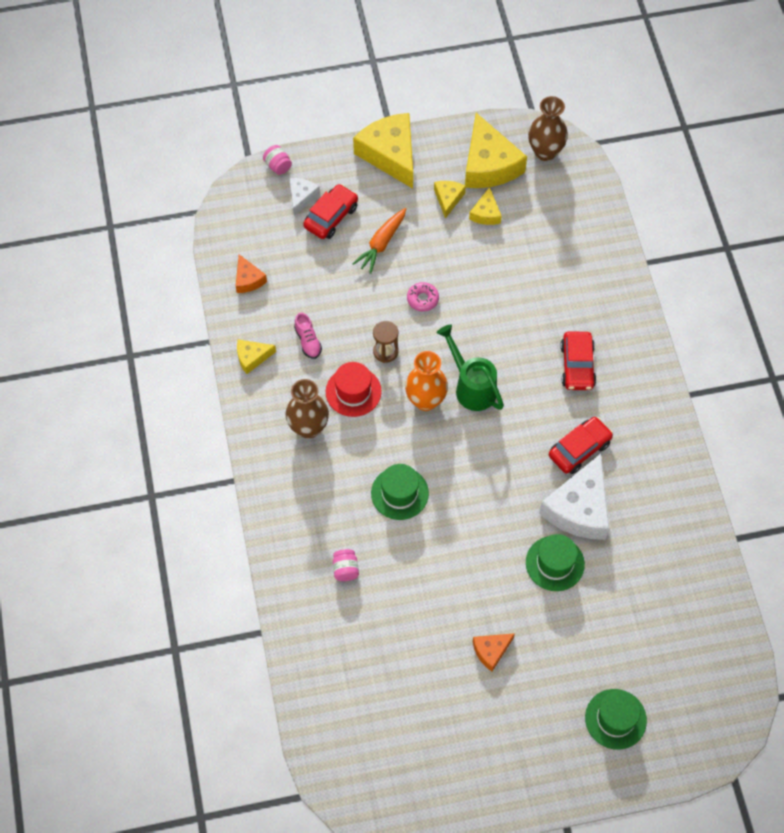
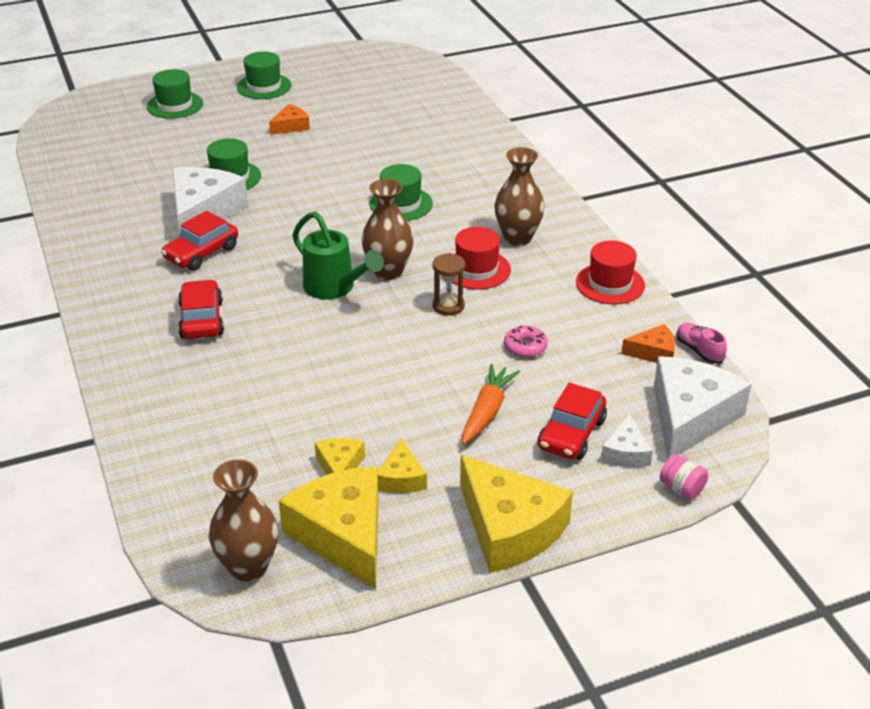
camera: 170 degrees right, 25 degrees down
orange cheese [236,254,267,293] -> orange cheese turned 120 degrees clockwise [621,324,675,363]
yellow cheese [237,339,276,374] -> red hat [576,241,645,305]
pink shoe [294,312,322,359] -> pink shoe moved to [676,323,727,364]
pink jar [333,549,359,581] -> none
orange vase [405,351,448,411] -> brown vase [362,179,414,280]
pink donut [407,282,439,311] -> pink donut moved to [504,325,548,358]
none -> green hat [237,51,291,99]
none -> white cheese [654,356,752,459]

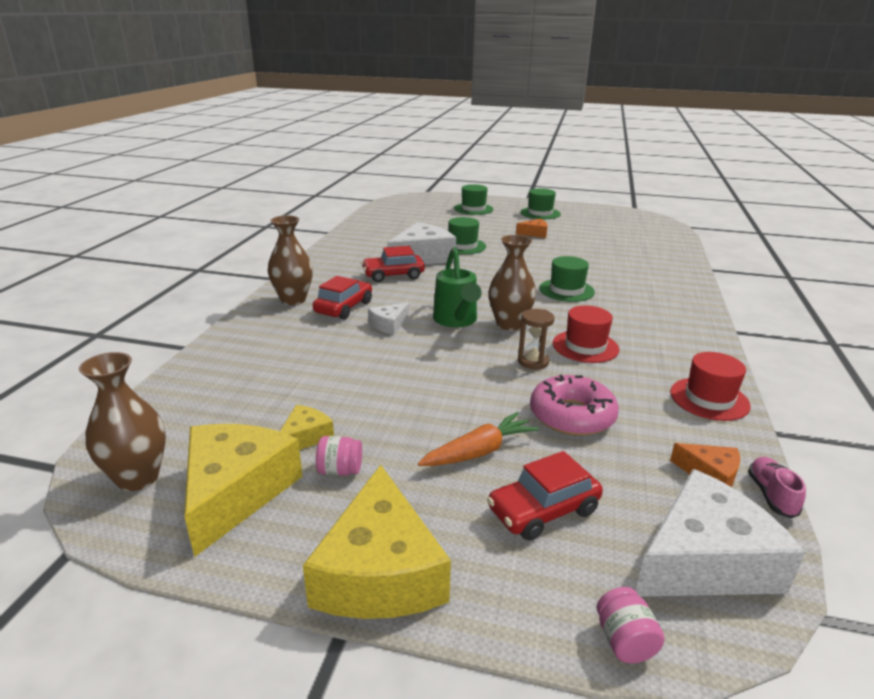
camera: 35 degrees right, 10 degrees down
yellow cheese [378,439,427,493] -> pink jar [316,436,362,476]
brown vase [494,147,545,246] -> brown vase moved to [268,215,313,305]
pink donut [504,325,548,358] -> pink donut [530,375,619,436], size x1.84
white cheese [601,414,653,467] -> white cheese moved to [368,303,409,335]

